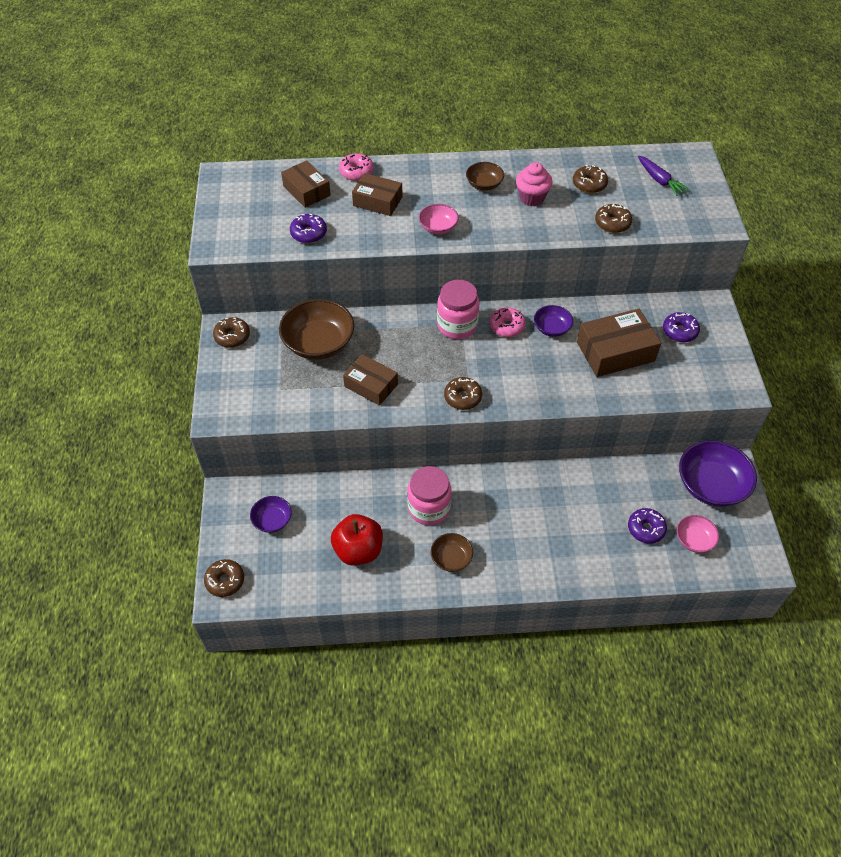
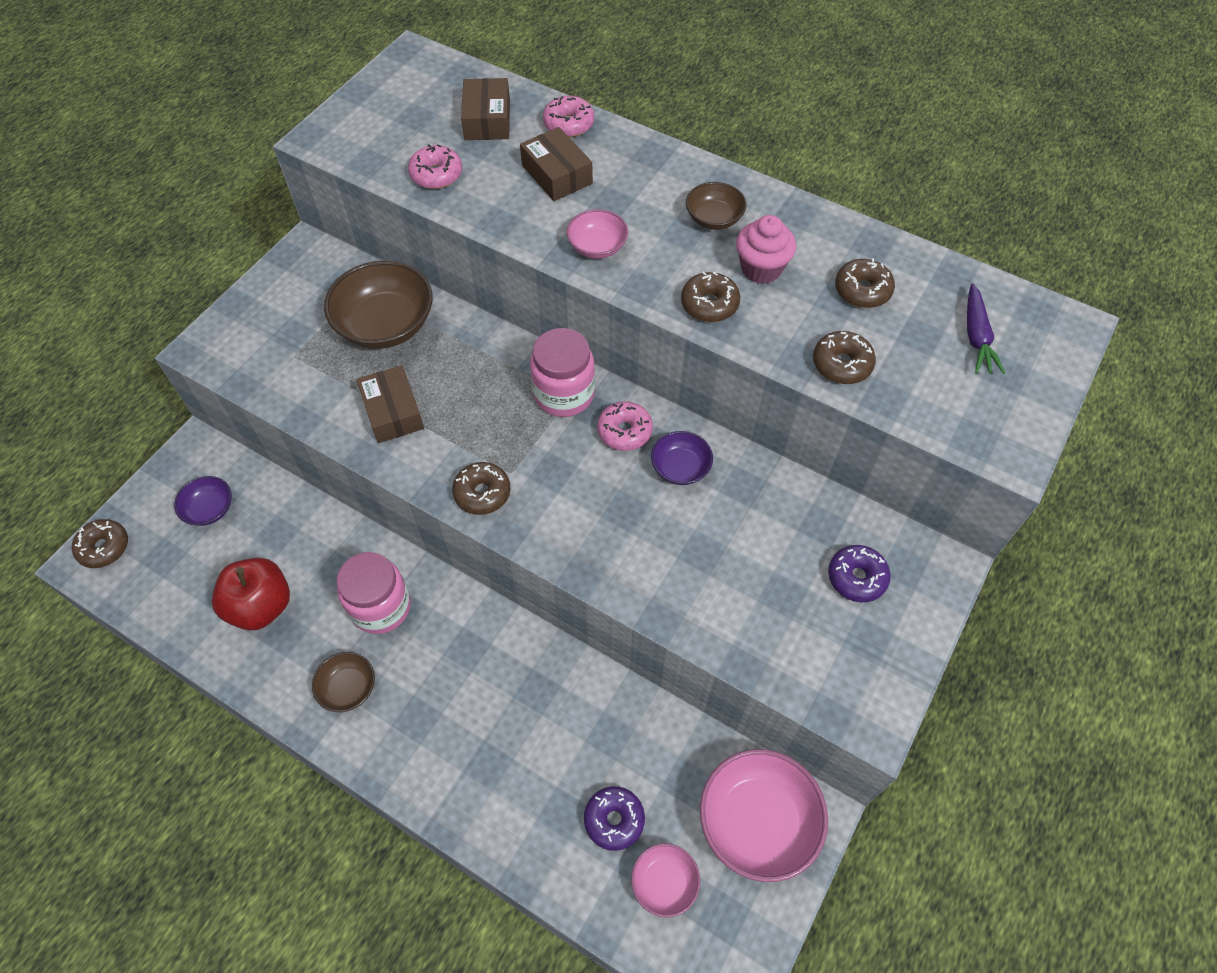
camera: 35 degrees right, 5 degrees up
brown donut [213,317,250,348] -> brown donut moved to [681,271,740,322]
purple donut [290,214,327,243] -> pink donut [408,144,462,189]
brown box [577,309,661,377] -> none
purple bowl [679,440,757,507] -> pink bowl [700,749,828,882]

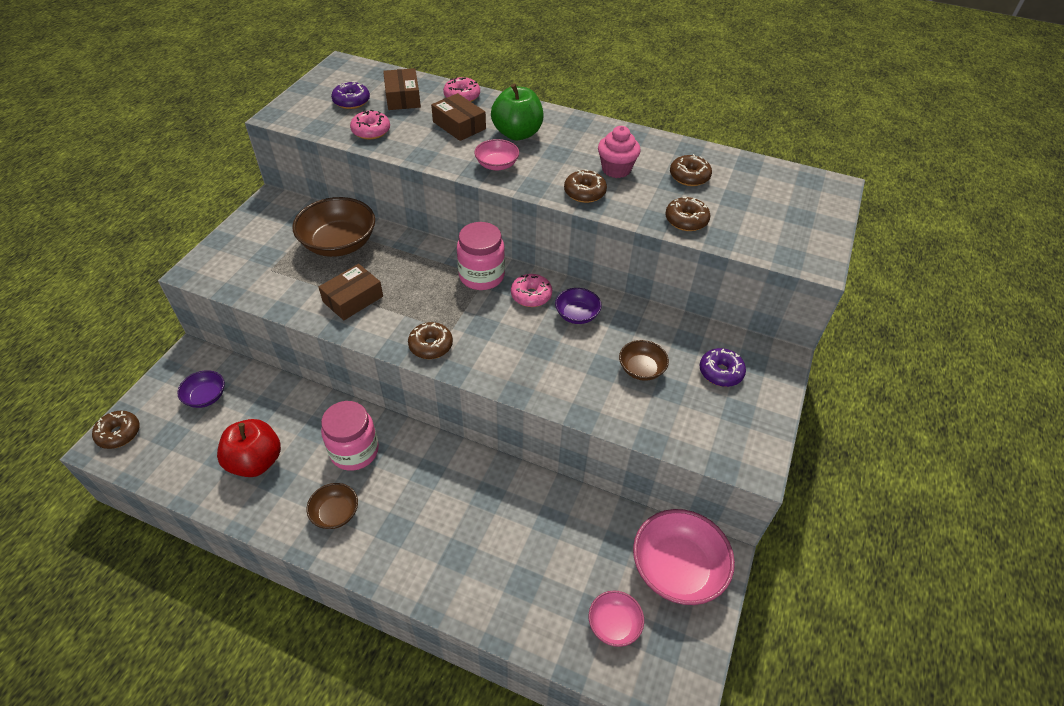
camera: 10 degrees left, 10 degrees down
brown box [357,365,424,443] -> brown box turned 75 degrees clockwise [318,264,383,320]
purple donut [584,786,645,851] -> purple donut moved to [331,81,370,109]
brown bowl [686,182,746,230] -> brown bowl moved to [619,340,669,381]
purple carrot [967,283,1005,374] -> none
none -> green apple [491,84,544,140]

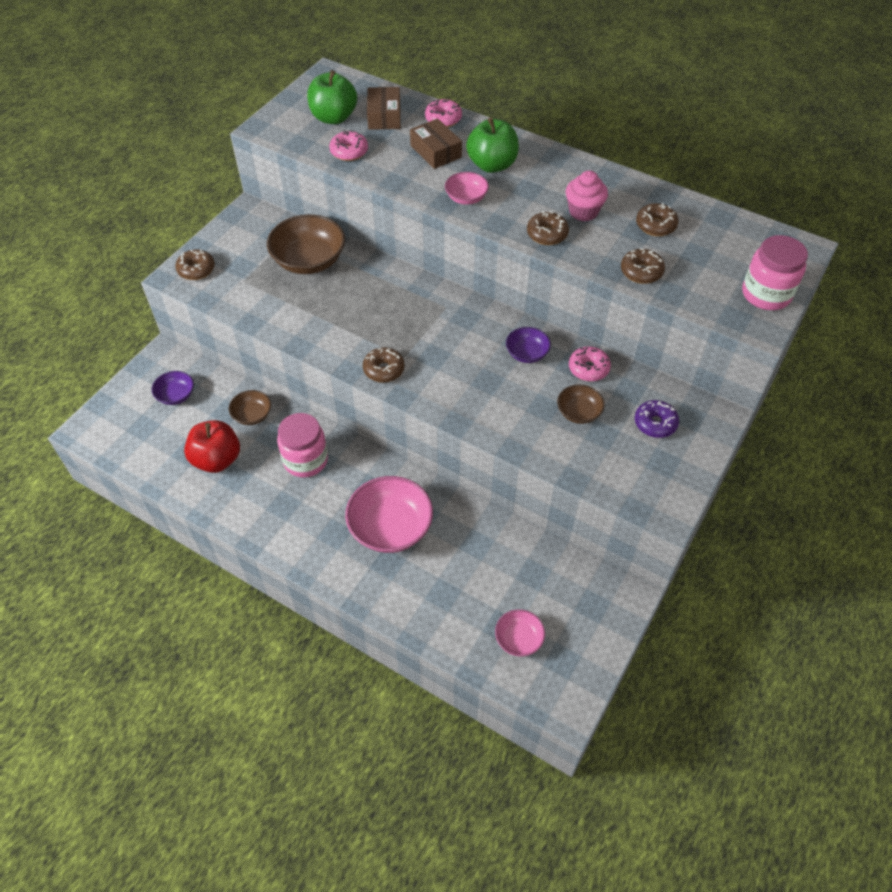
camera: 10 degrees right, 5 degrees up
brown donut [92,410,140,449] -> brown donut moved to [175,249,215,280]
brown bowl [307,483,358,529] -> brown bowl moved to [229,390,271,425]
brown box [318,264,383,320] -> none
purple donut [331,81,370,109] -> green apple [307,70,357,124]
pink jar [457,222,505,290] -> pink jar moved to [742,235,808,310]
pink donut [511,274,552,307] -> pink donut moved to [569,346,611,382]
pink bowl [633,509,735,605] -> pink bowl moved to [345,476,433,553]

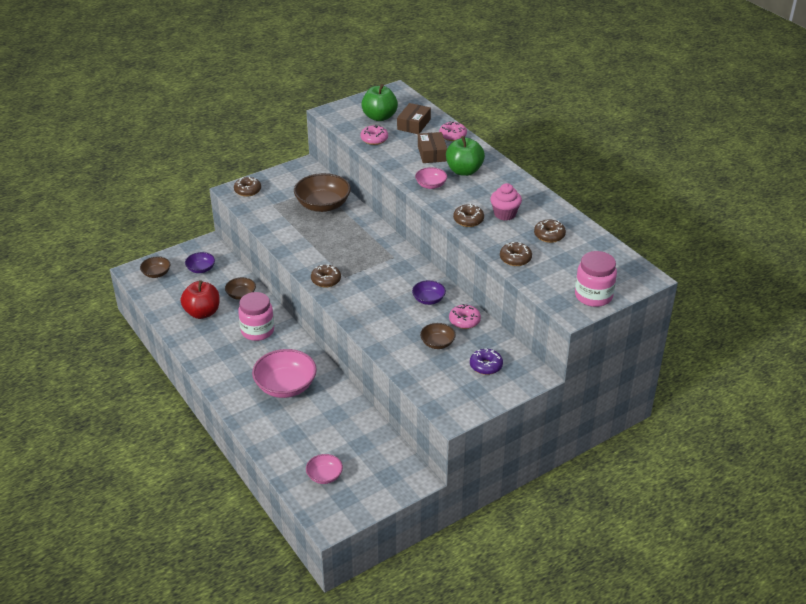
camera: 25 degrees right, 15 degrees down
none -> brown bowl [140,256,170,278]

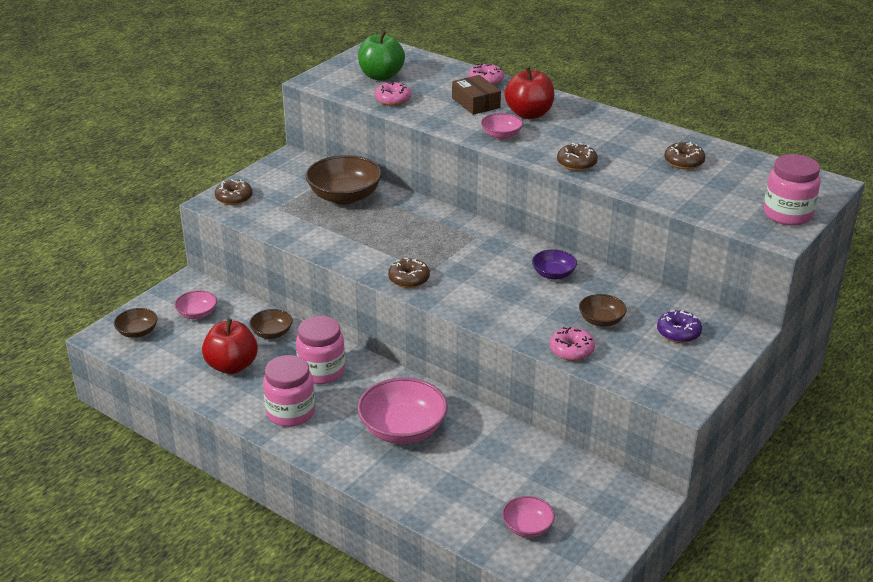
camera: 20 degrees left, 5 degrees down
purple bowl [185,252,215,273] -> pink bowl [175,290,217,319]
brown box [397,103,431,134] -> none
green apple [446,136,485,176] -> red apple [504,66,554,119]
pink donut [449,304,481,329] -> pink donut moved to [550,327,595,361]
pink cupcake [490,183,522,220] -> none
brown donut [500,242,532,266] -> none
none -> pink jar [263,355,315,427]

